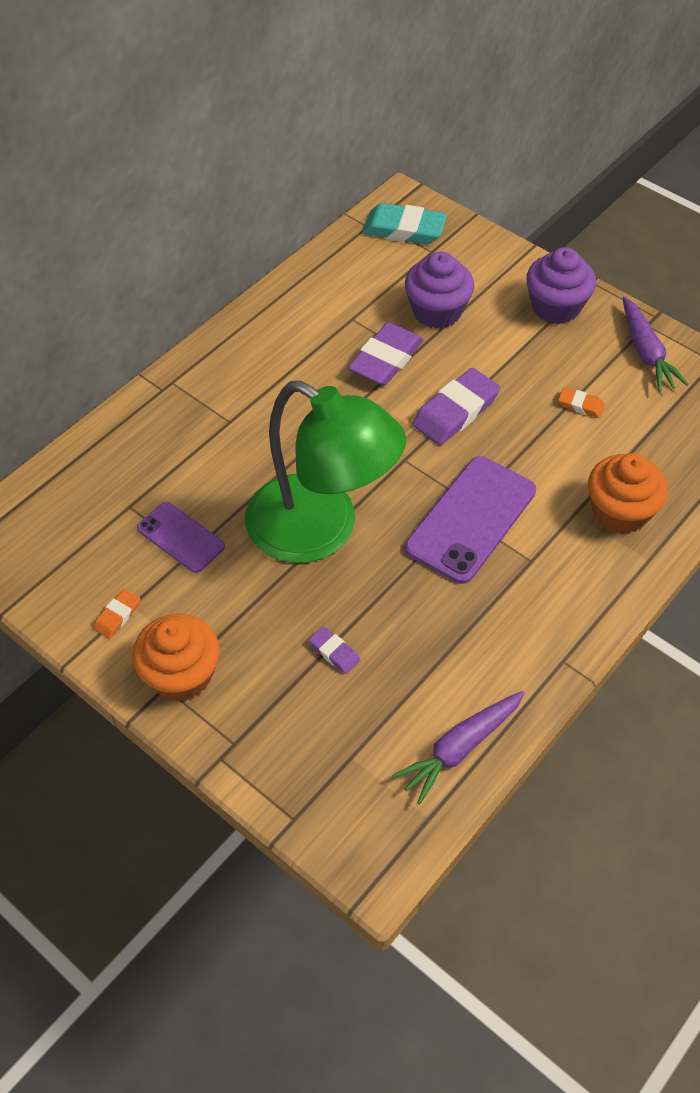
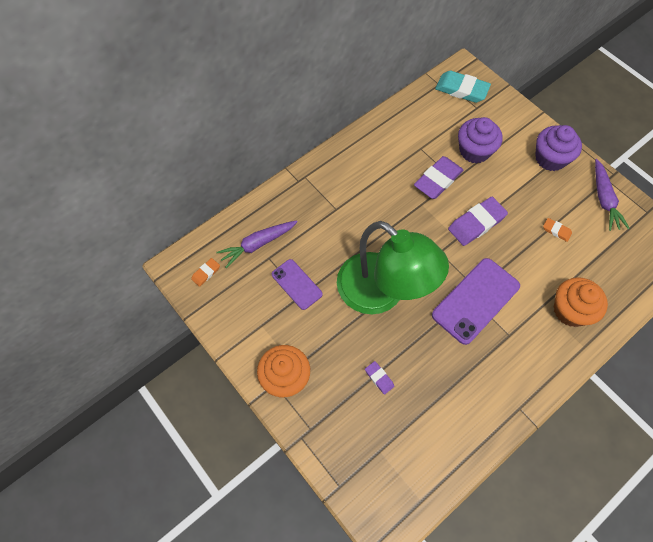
camera: 10 degrees right, 10 degrees up
orange eraser [93,589,140,639] -> orange eraser moved to [191,258,220,287]
purple carrot [392,691,524,804] -> purple carrot moved to [216,220,298,268]

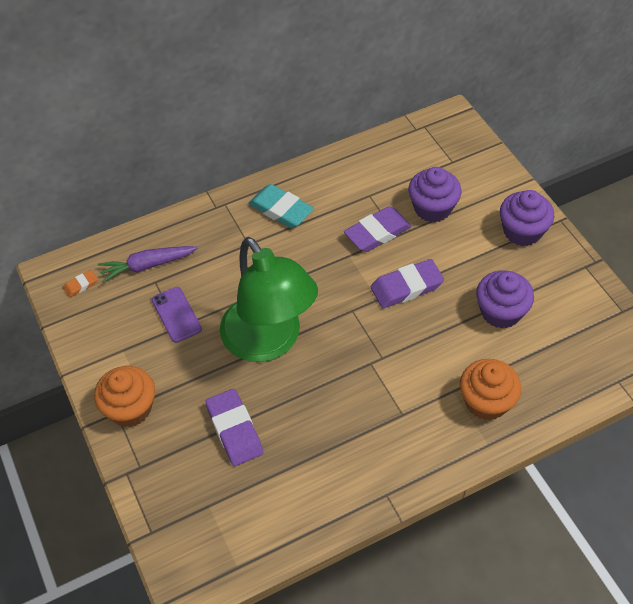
camera: 15 degrees right, 10 degrees down
purple eraser [365,361,394,395] -> purple eraser [205,389,263,466], size x2.01
purple phone [432,258,520,345] -> none
turquoise eraser [435,71,491,103] -> turquoise eraser moved to [248,184,314,228]
orange eraser [543,218,572,242] -> purple cupcake [476,270,534,329]
purple carrot [595,159,630,231] -> none

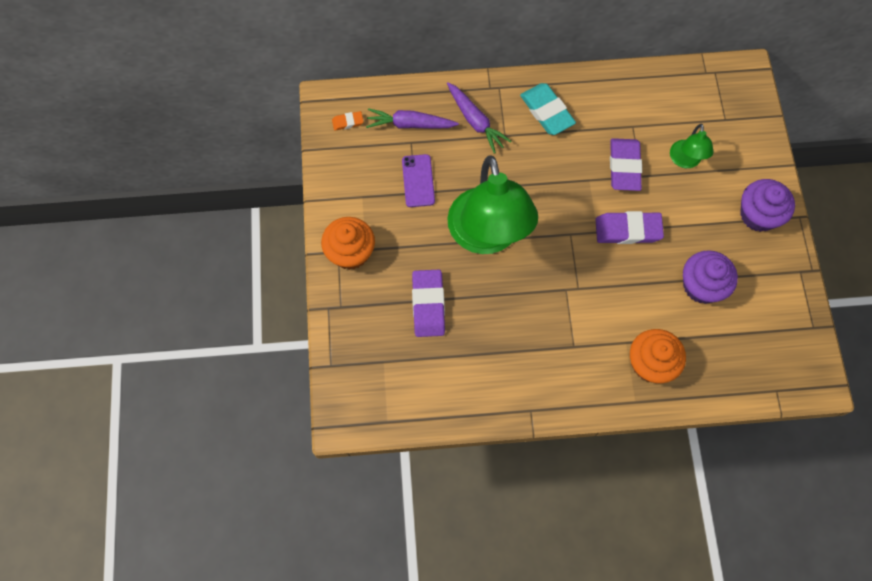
camera: 20 degrees right, 15 degrees up
purple eraser [344,206,411,252] -> purple eraser turned 75 degrees counterclockwise [610,138,642,191]
purple cupcake [408,167,462,222] -> green lamp [670,124,713,168]
none -> purple carrot [447,82,512,154]

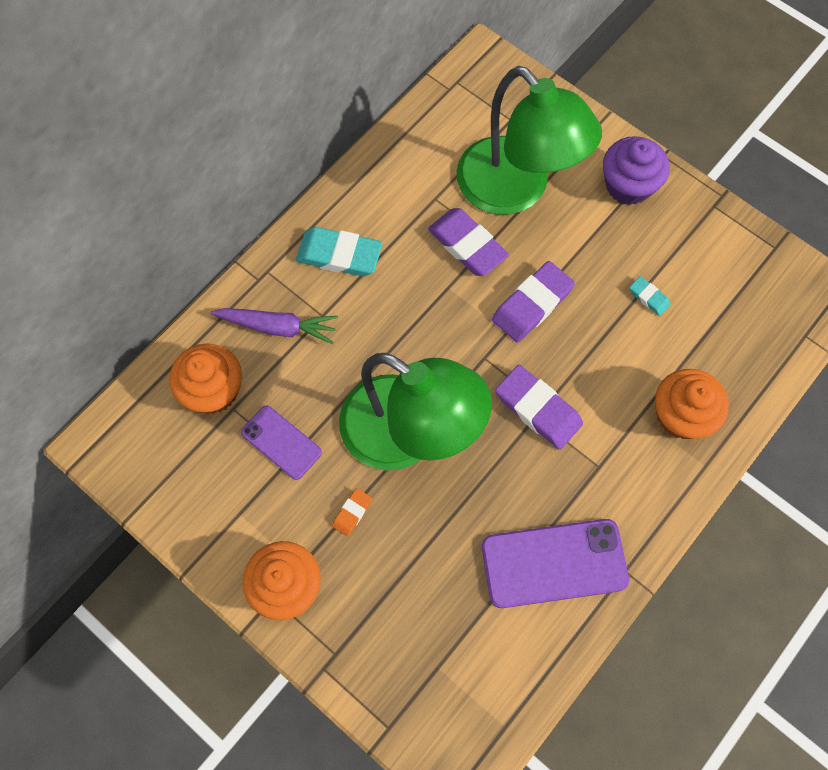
camera: 45 degrees left, 0 degrees up
orange eraser [332,111,364,131] -> orange eraser moved to [332,488,372,536]
purple carrot [366,108,459,129] -> orange cupcake [169,343,242,414]
purple eraser [412,270,445,337] -> purple eraser moved to [495,365,583,450]
green lamp [670,124,713,168] -> green lamp [457,66,602,215], size x2.21
purple cupcake [683,250,738,304] -> turquoise eraser [629,276,671,316]
none -> purple phone [482,519,629,608]

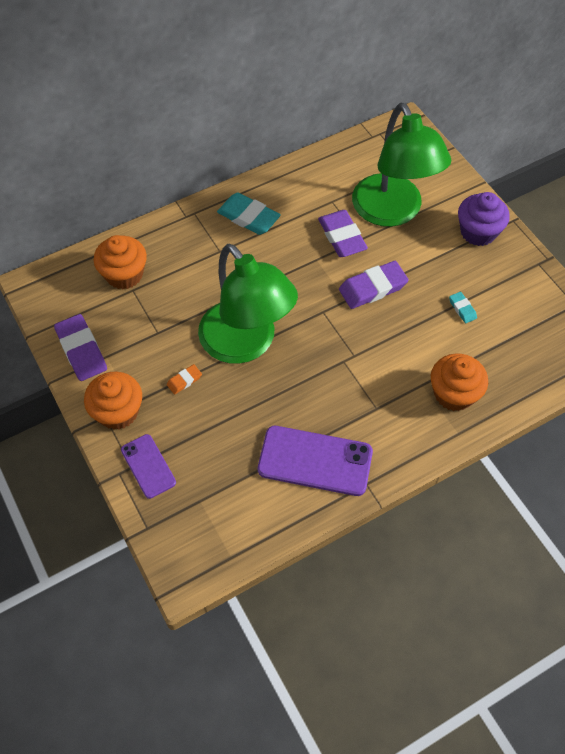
camera: 20 degrees right, 10 degrees down
purple carrot [211,308,338,344] -> none
purple phone [241,405,322,480] -> purple phone moved to [121,434,176,499]
purple eraser [495,365,583,450] -> purple eraser moved to [54,314,107,381]

